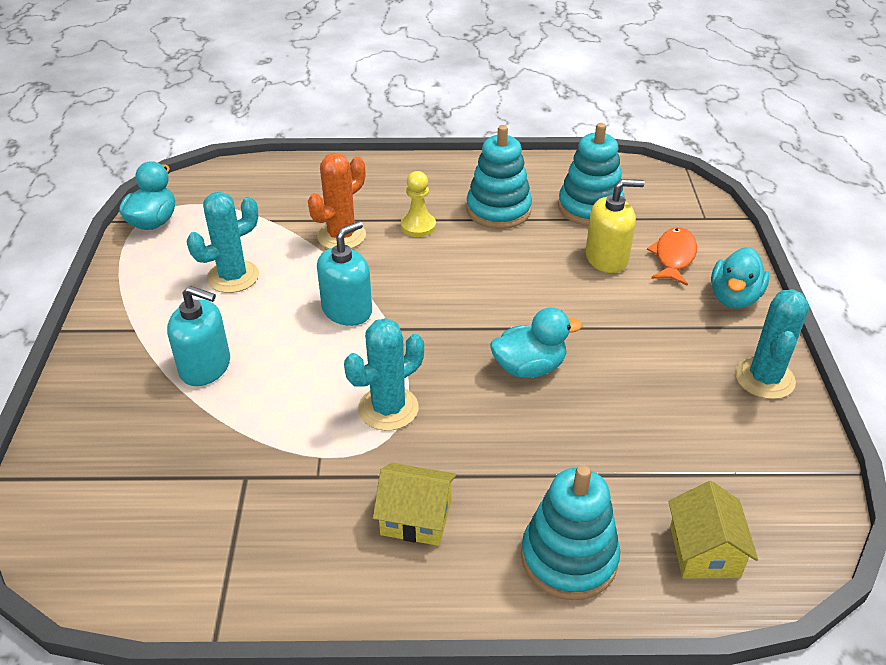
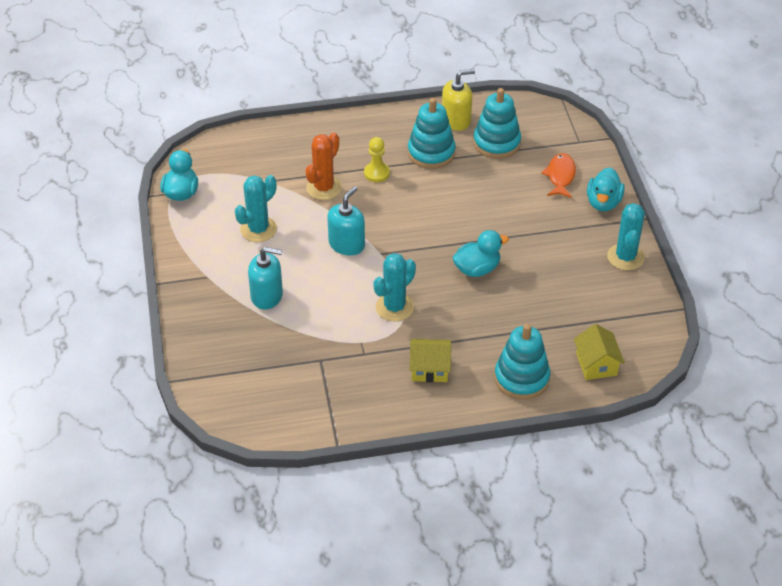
camera: 10 degrees left, 5 degrees up
yellow soap dispenser [586,179,645,273] -> yellow soap dispenser moved to [442,69,475,131]

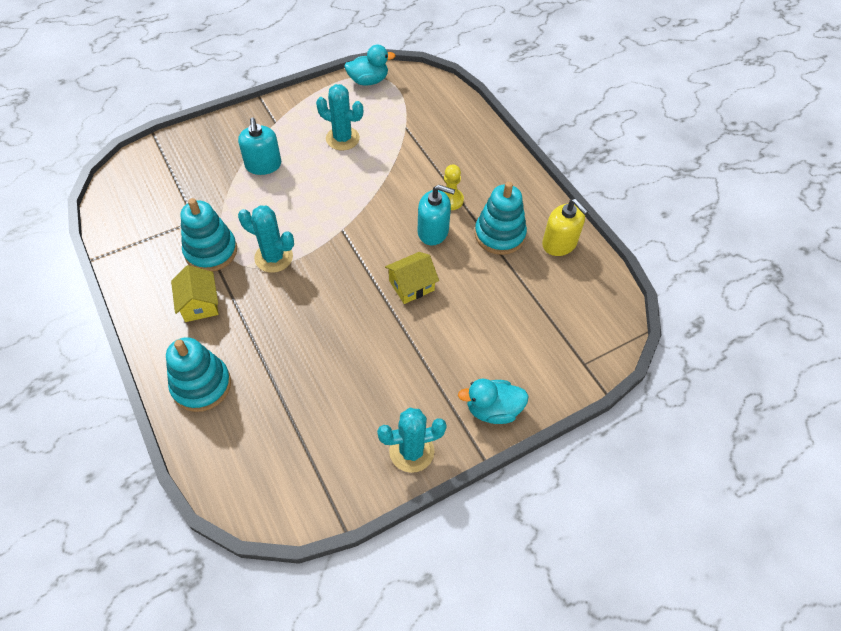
camera: 70 degrees right, 10 degrees up
orange cactus [306,133,342,200] -> none
turquoise soap dispenser [327,186,365,256] -> turquoise soap dispenser moved to [418,185,455,246]
turquoise duck [452,230,509,277] -> none
turquoise stacking toy [473,88,521,159] -> turquoise stacking toy moved to [180,198,237,272]
orange fish [541,153,576,198] -> none
yellow house [574,324,625,380] -> yellow house moved to [385,252,439,304]

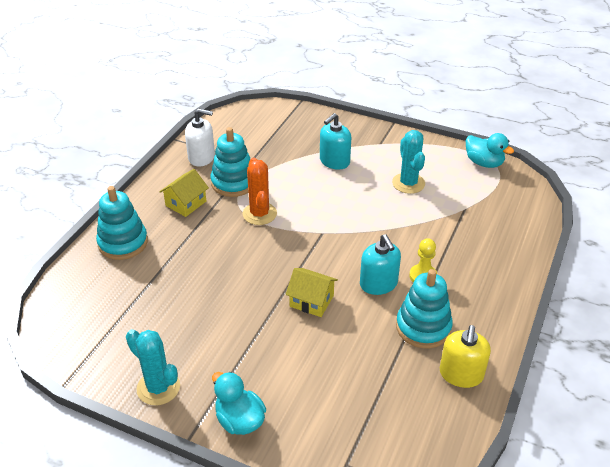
camera: 55 degrees right, 15 degrees down
turquoise cactus [238,205,294,273] -> orange cactus [243,158,277,225]
none -> white soap dispenser [185,109,215,167]

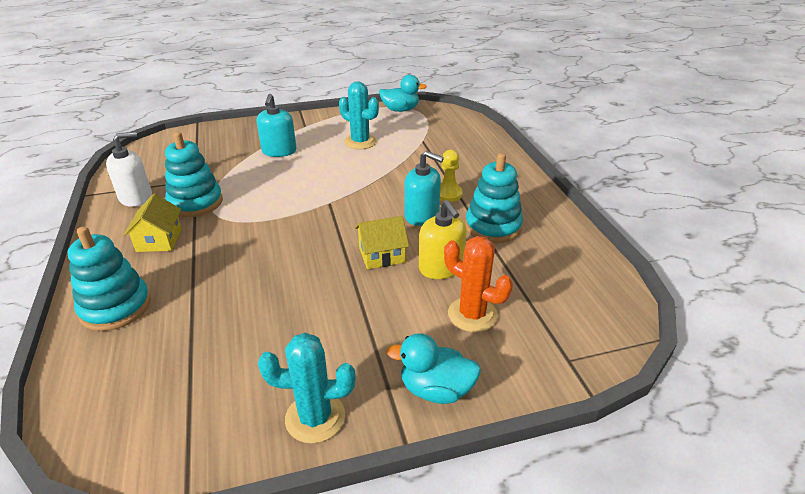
camera: 40 degrees left, 5 degrees down
orange cactus [243,158,277,225] -> orange cactus moved to [444,236,513,332]
yellow soap dispenser [440,325,491,388] -> yellow soap dispenser moved to [419,200,467,279]

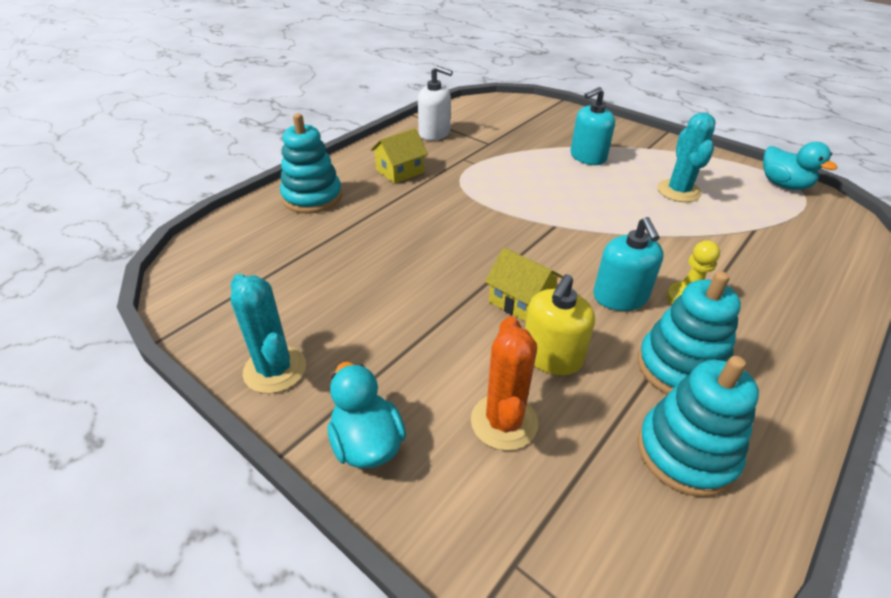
camera: 55 degrees right, 5 degrees up
turquoise stacking toy [165,132,223,217] -> turquoise stacking toy moved to [637,356,759,497]

